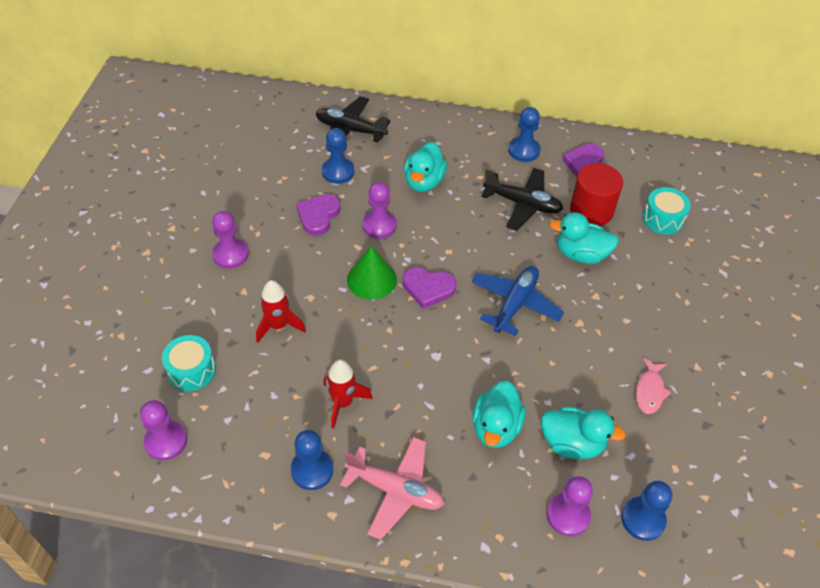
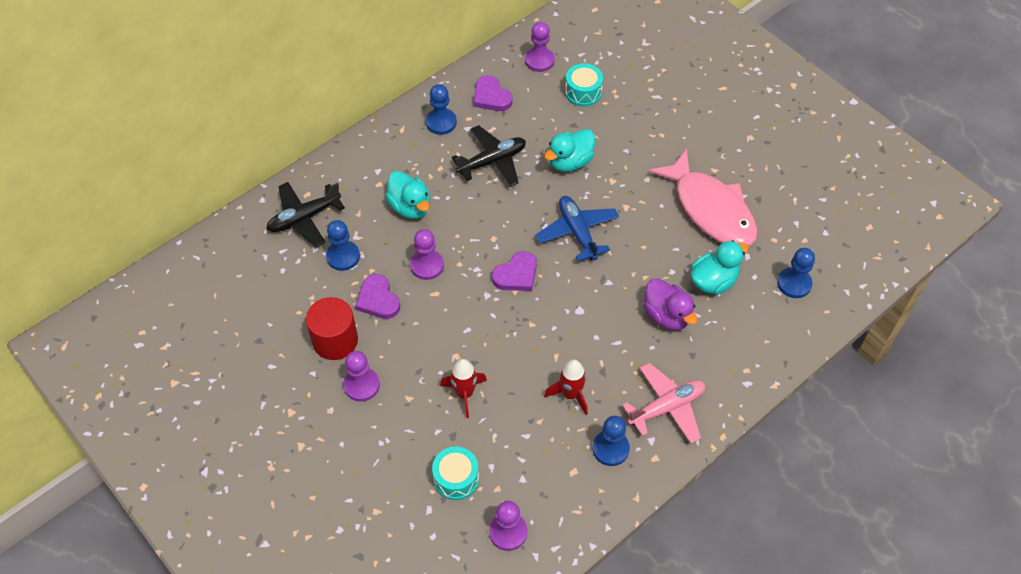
camera: 50 degrees left, 5 degrees up
green cone [347,246,397,300] -> none
turquoise duck [472,381,526,448] -> purple duck [643,278,698,330]
purple pawn [546,476,593,536] -> purple pawn moved to [525,22,555,72]
red cylinder [570,163,623,226] -> red cylinder moved to [306,297,358,360]
pink fish [636,358,671,414] -> pink fish [648,149,758,246], size x2.42

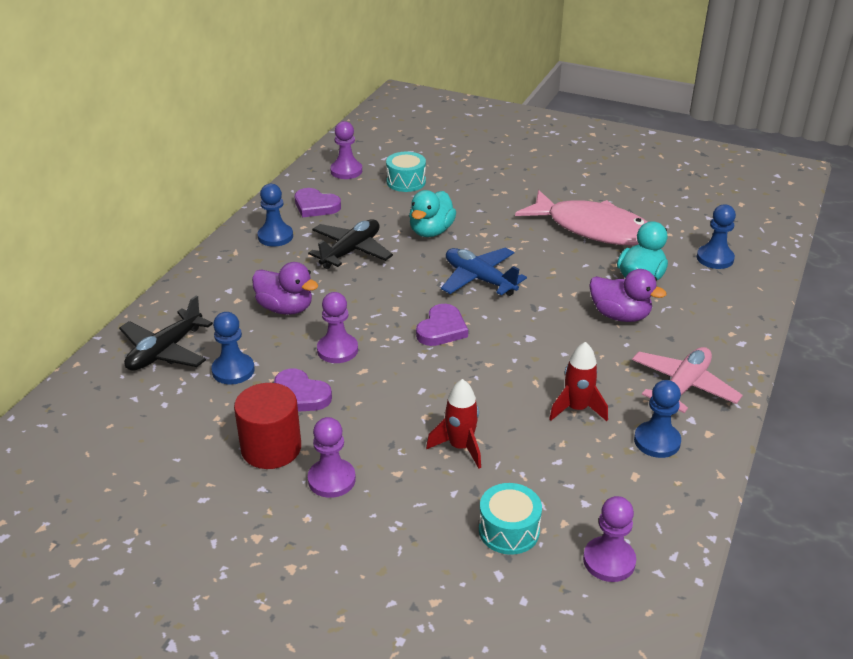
camera: 25 degrees left, 20 degrees down
turquoise duck [385,171,430,219] -> purple duck [252,262,318,315]

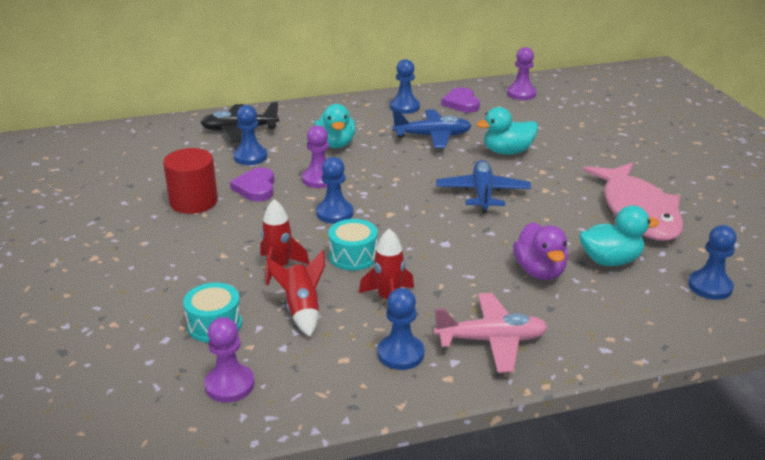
camera: 50 degrees right, 5 degrees down
purple duck [252,262,318,315] -> turquoise duck [314,104,356,148]
black plane [308,219,393,269] -> blue plane [392,109,471,148]
purple pawn [308,417,356,498] -> none
turquoise drum [386,152,426,192] -> turquoise drum moved to [328,219,378,271]
purple heart [416,304,468,346] -> none
none -> red rocket [266,250,325,337]
none -> blue pawn [316,157,353,223]

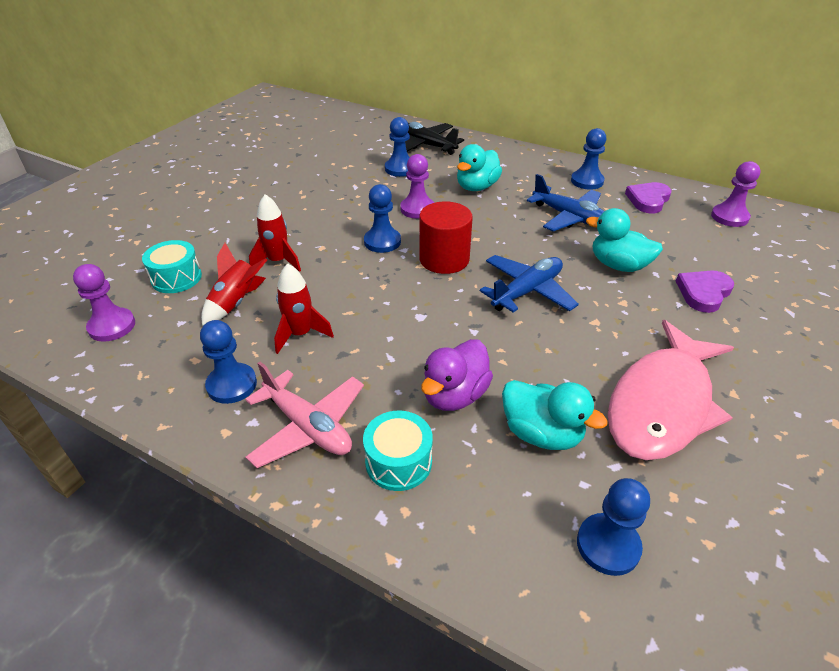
camera: 45 degrees right, 10 degrees up
red cylinder [163,148,218,214] -> red cylinder moved to [419,201,473,274]
purple heart [230,167,274,202] -> purple heart moved to [676,270,734,313]
turquoise drum [328,219,378,271] -> turquoise drum moved to [363,411,433,491]

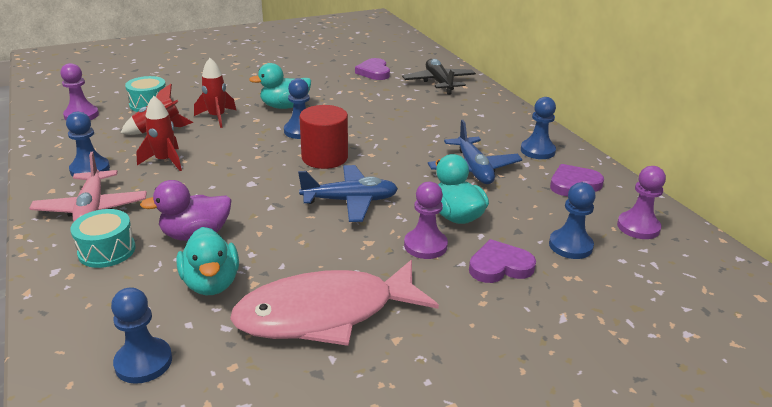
camera: 35 degrees right, 10 degrees down
blue pawn [385,117,410,177] -> blue pawn moved to [549,182,596,259]
purple pawn [400,154,434,219] -> purple pawn moved to [404,182,448,259]
turquoise duck [457,144,502,191] -> turquoise duck moved to [249,63,311,109]
none -> purple heart [355,58,390,80]

